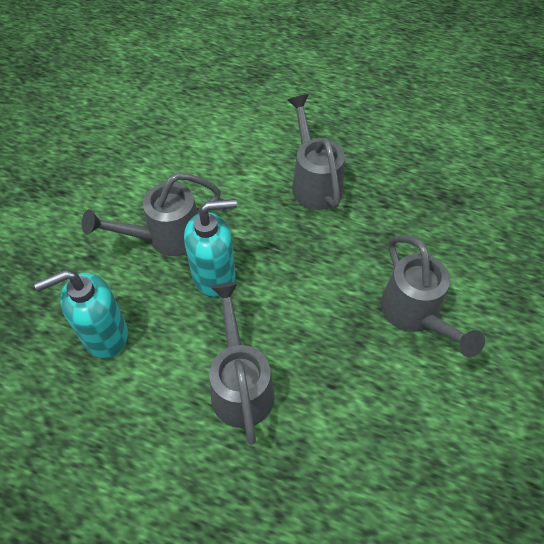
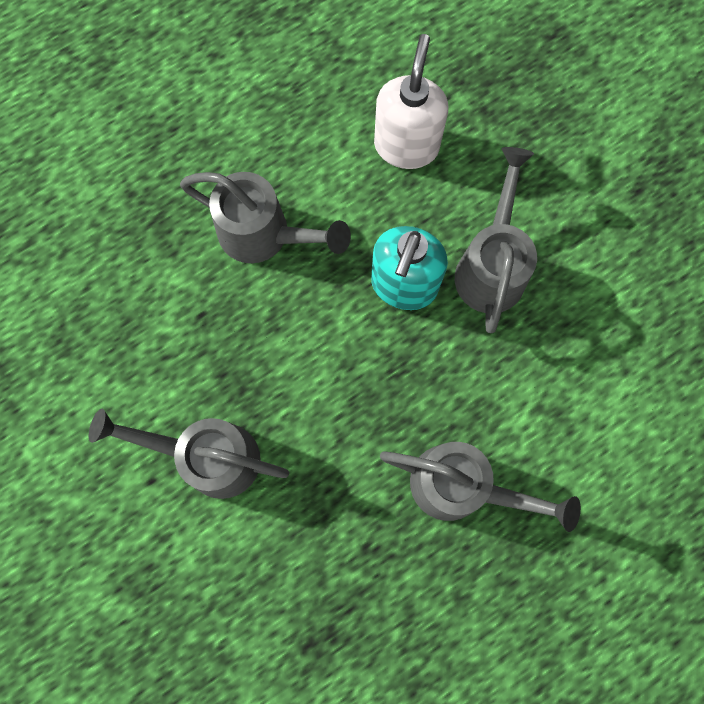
camera: 125 degrees right, 20 degrees up
turquoise soap dispenser [34,270,128,359] -> white soap dispenser [374,34,448,169]

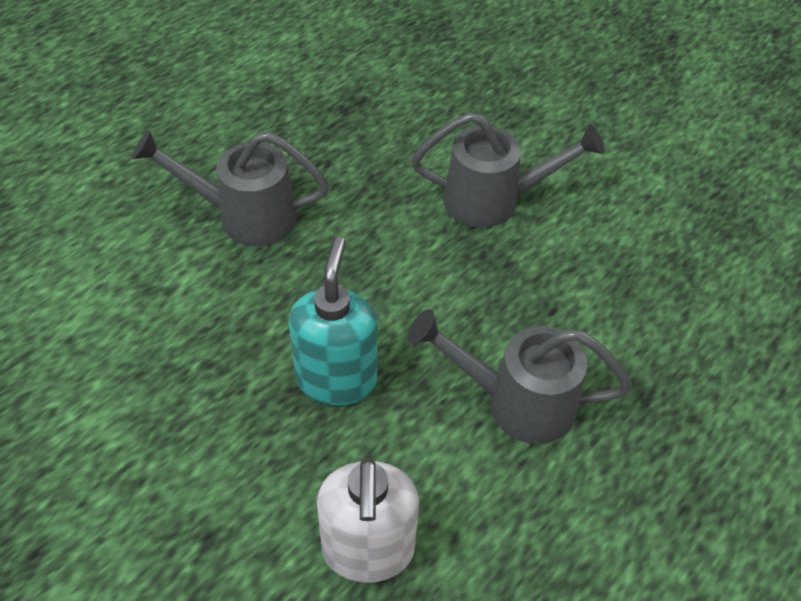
camera: 165 degrees right, 25 degrees down
grey watering can [455,147,537,333] -> none

